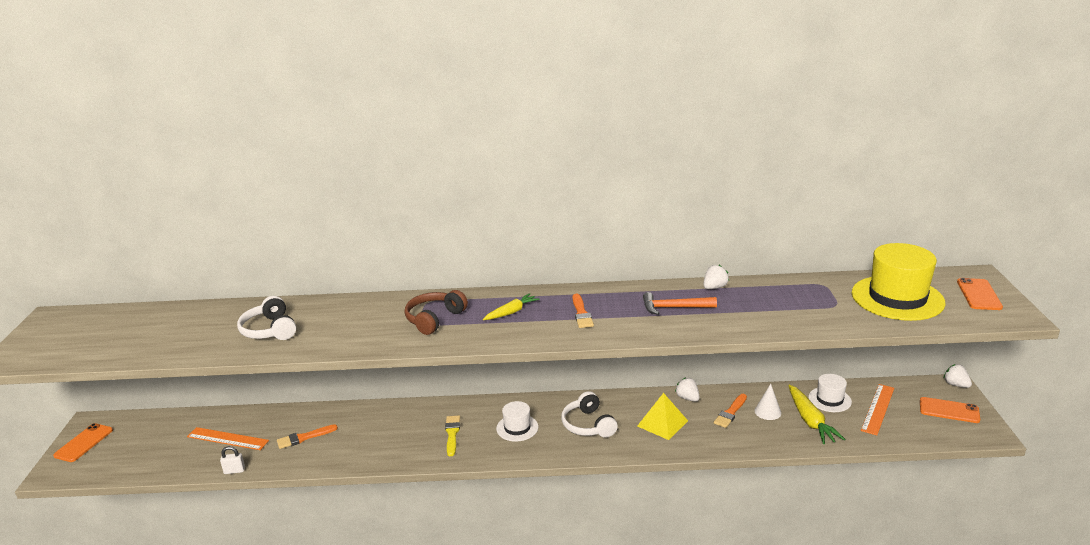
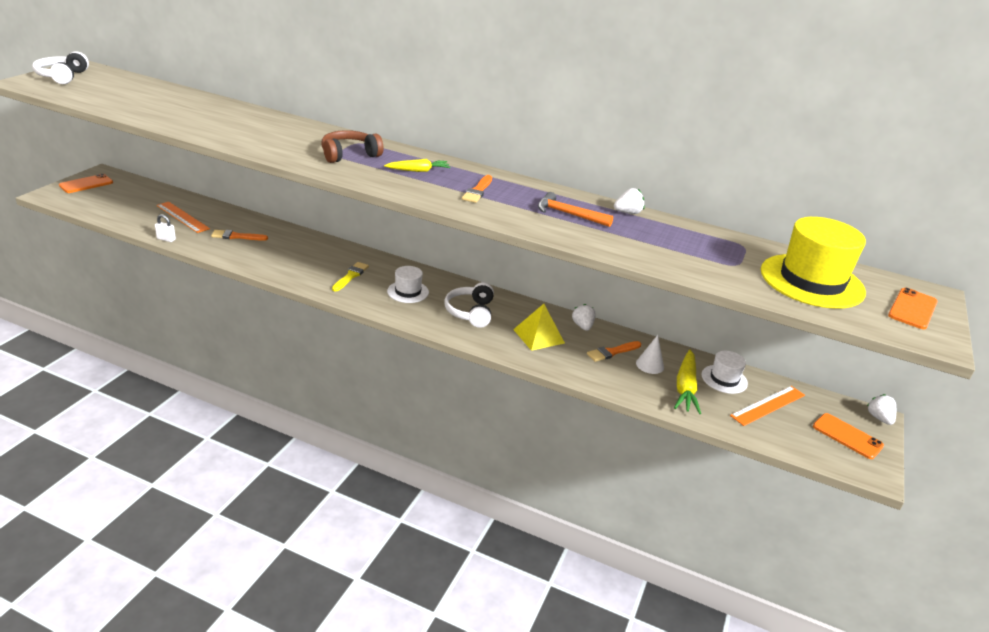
camera: 20 degrees right, 5 degrees up
white headphones [237,296,296,340] -> white headphones moved to [32,51,89,84]

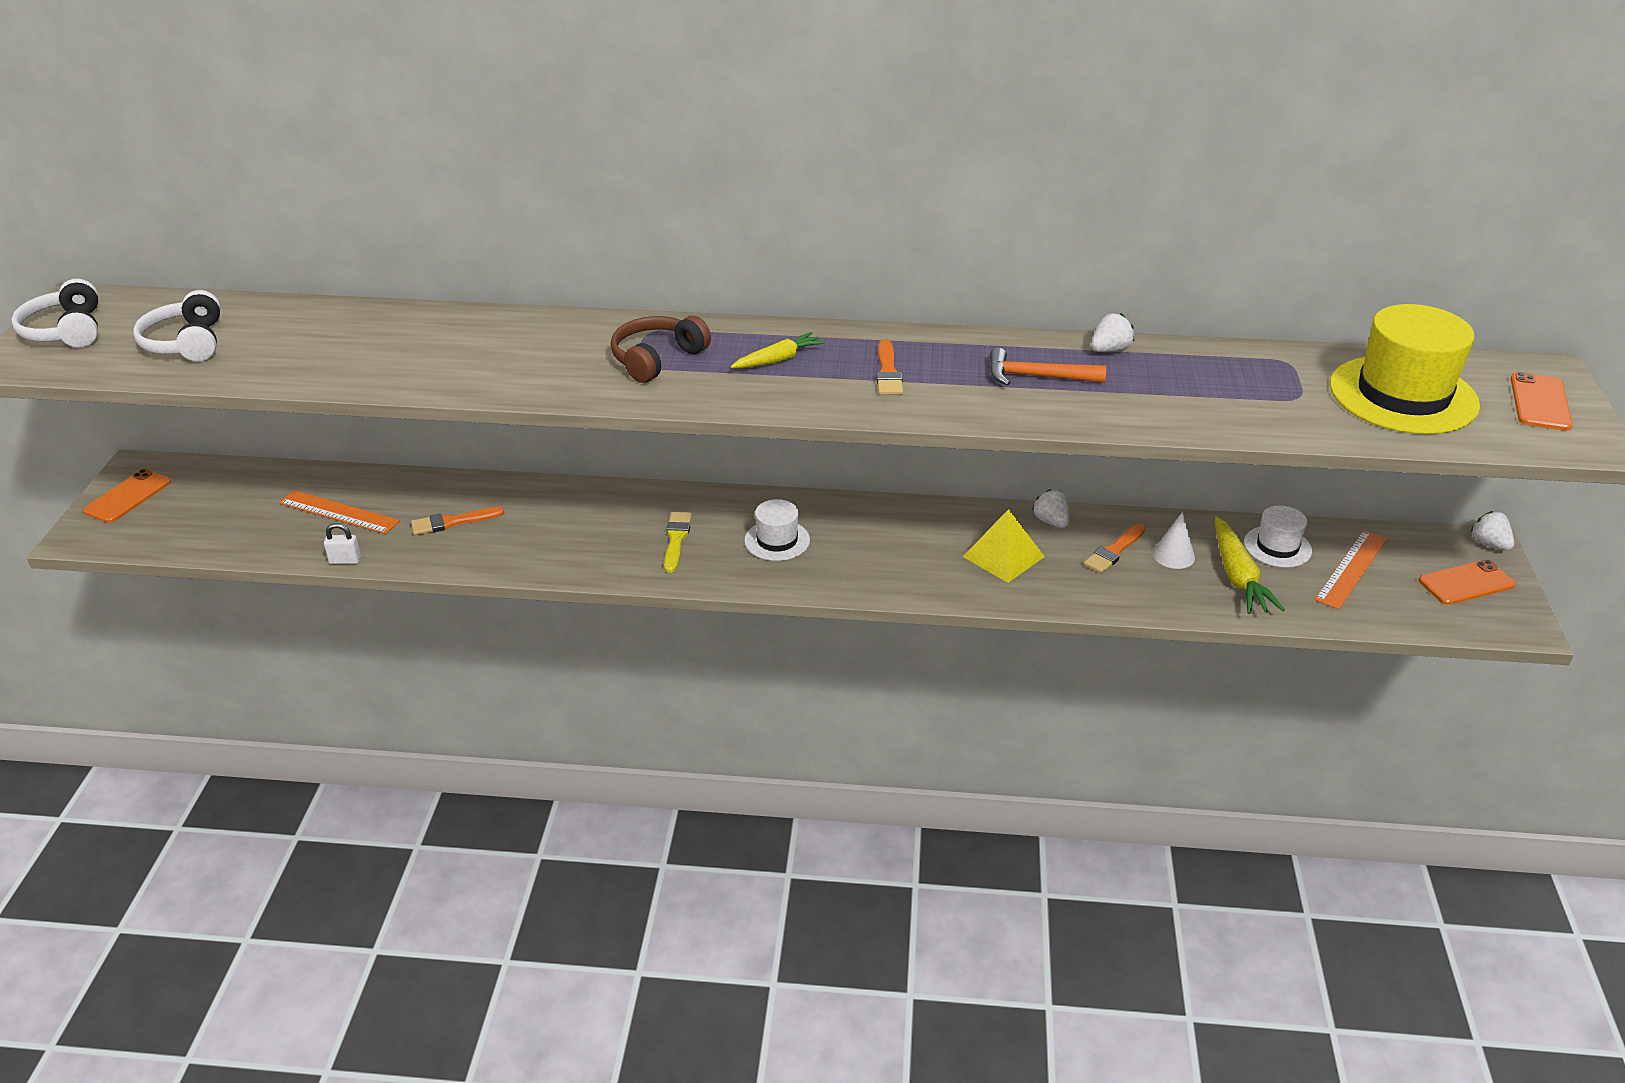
camera: 15 degrees left, 5 degrees up
white headphones [444,282,494,328] -> white headphones moved to [133,290,221,361]
orange phone [813,413,884,459] -> orange phone turned 45 degrees counterclockwise [1419,559,1515,605]

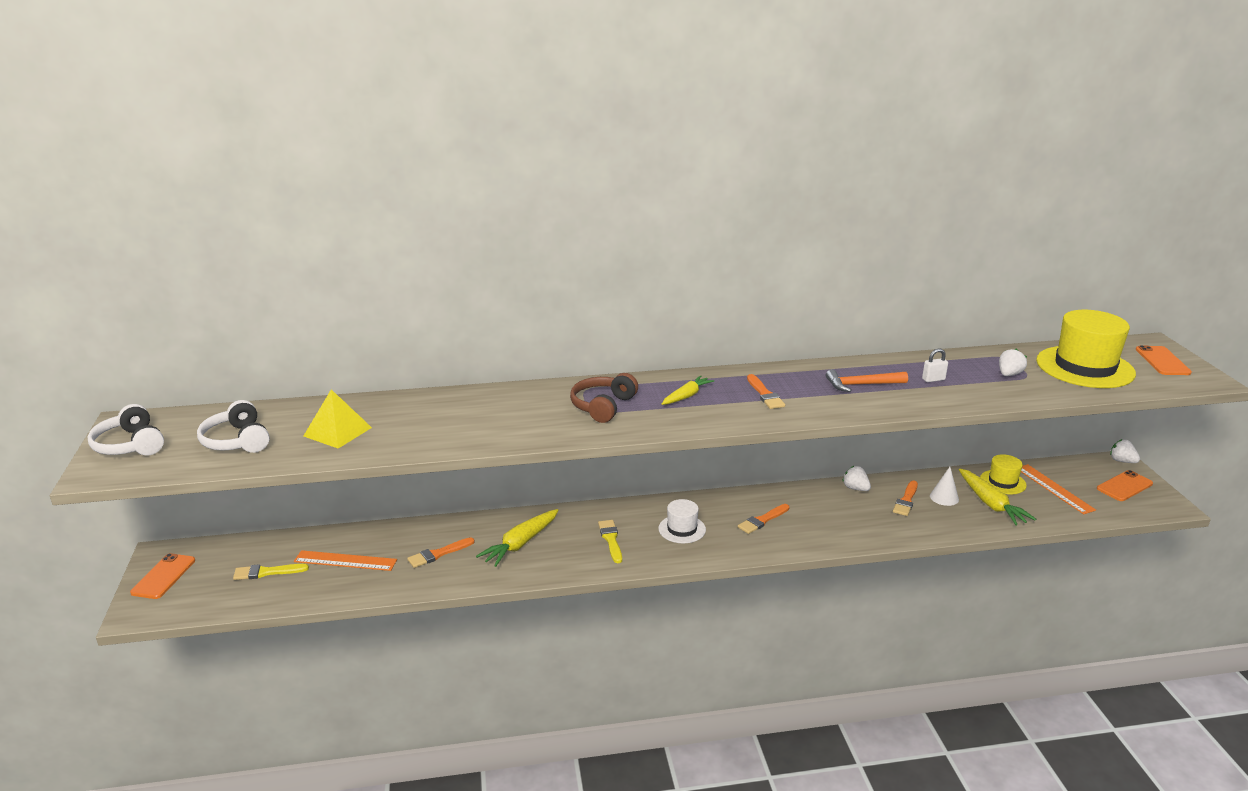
camera: 15 degrees left, 10 degrees down
white padlock [324,523,361,564] -> white padlock moved to [922,348,948,382]
yellow pyramid [963,509,1045,583] -> yellow pyramid moved to [304,389,372,448]
white strawberry [1091,313,1135,352] -> white strawberry moved to [999,348,1027,376]
white hat [1244,505,1312,568] -> yellow hat [980,454,1027,494]
orange ruler [1315,530,1387,610] -> orange ruler turned 45 degrees counterclockwise [1021,464,1096,514]
none -> yellow brush [233,564,309,580]
none -> yellow carrot [476,509,559,567]
none -> orange brush [738,504,789,534]

